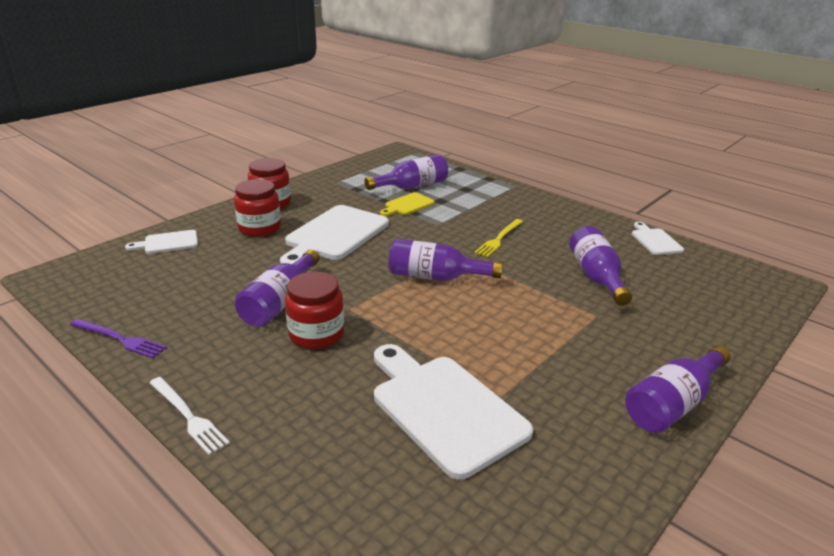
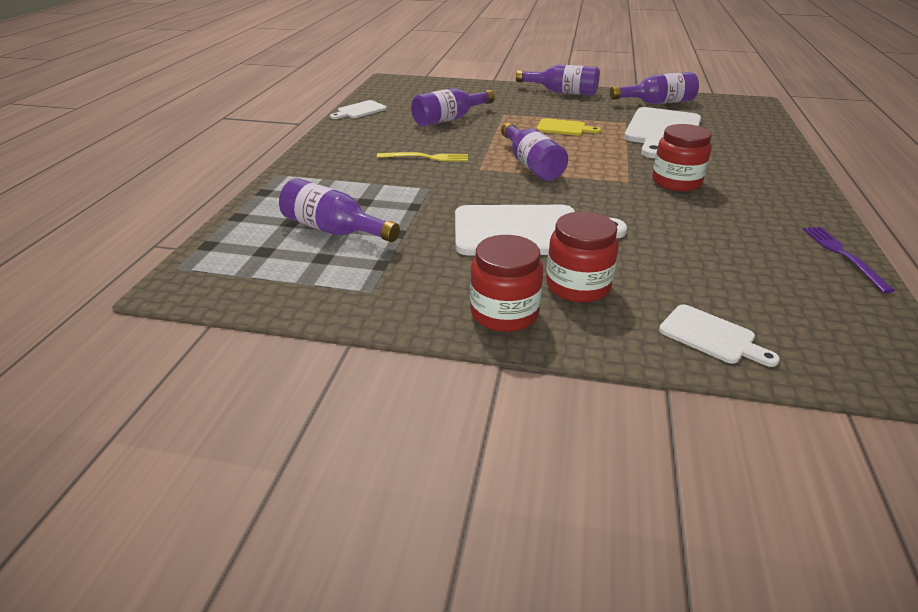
camera: 120 degrees left, 5 degrees up
white fork [149,377,230,455] -> none
purple bottle [235,250,320,327] -> purple bottle moved to [610,72,699,104]
yellow cutting board [380,192,435,216] -> yellow cutting board moved to [537,118,601,136]

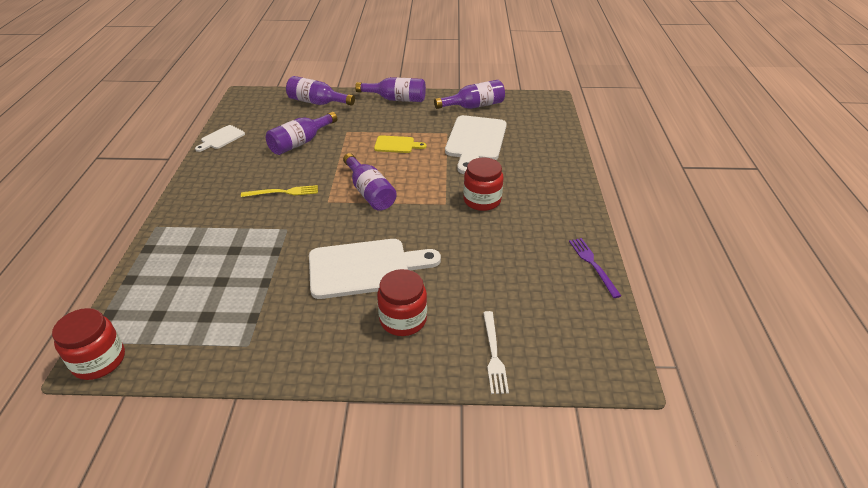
camera: 10 degrees left, 5 degrees up
purple bottle [279,178,400,242] -> purple bottle moved to [286,76,355,106]
red jar [470,235,543,332] -> red jar moved to [52,308,125,380]
white cutting board [659,304,780,367] -> white fork [483,311,509,394]

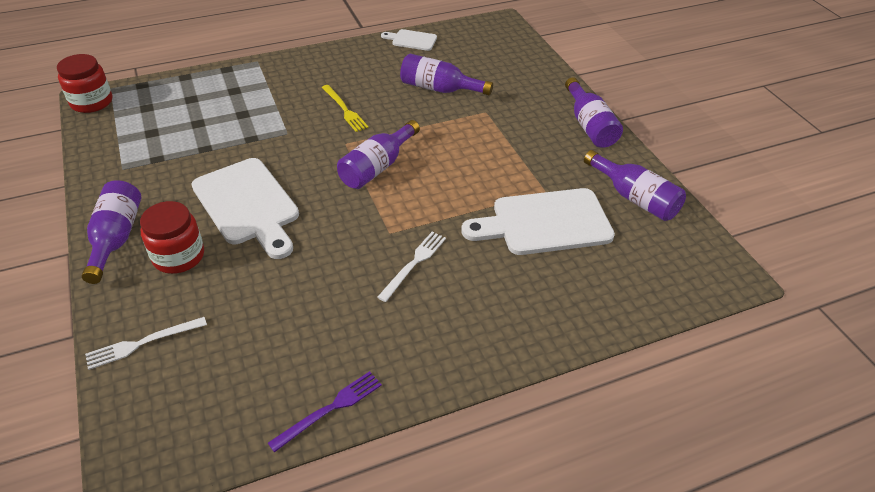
camera: 65 degrees right, 5 degrees up
purple bottle [286,76,355,106] -> purple bottle moved to [82,180,141,284]
yellow cutting board [374,135,427,153] -> none
red jar [463,158,503,211] -> white fork [377,232,446,302]

